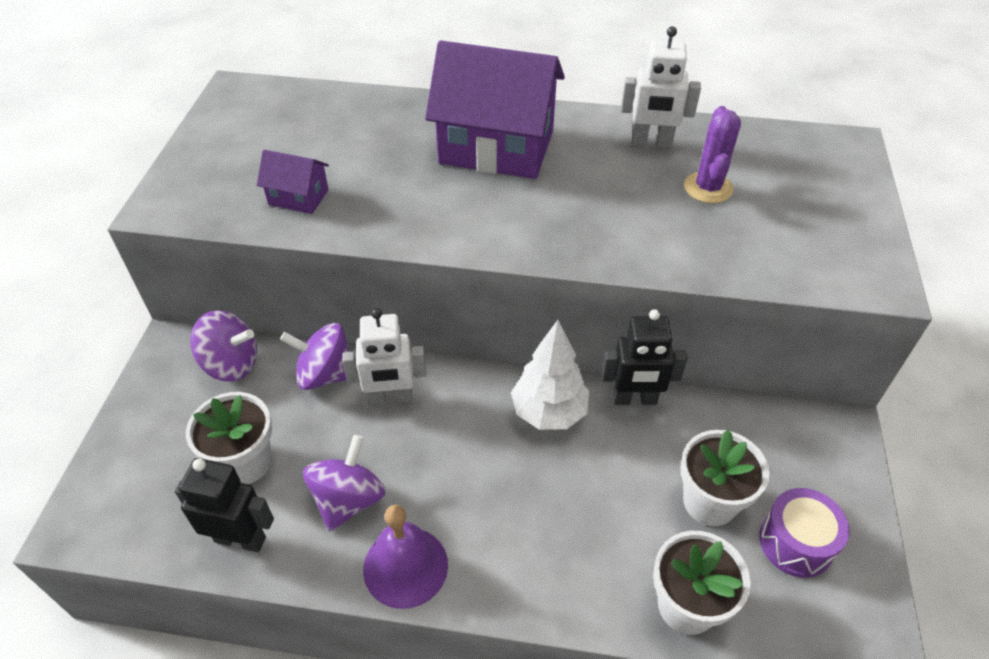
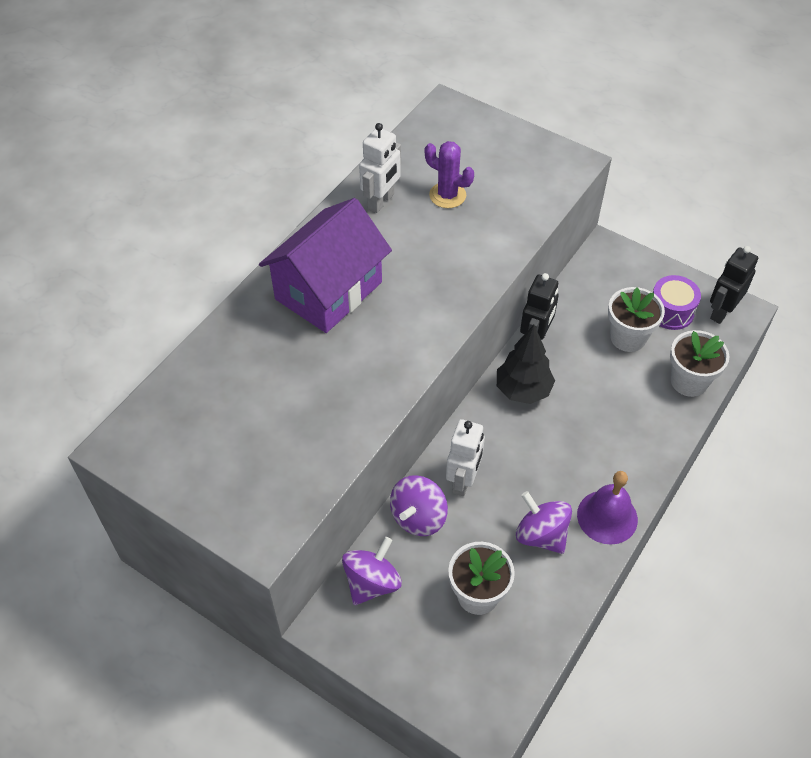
camera: 65 degrees left, 5 degrees up
black robot [174,458,274,552] -> black robot moved to [710,246,758,324]
purple house [257,150,329,214] -> none
white tree [511,320,590,430] -> black tree [497,325,555,404]

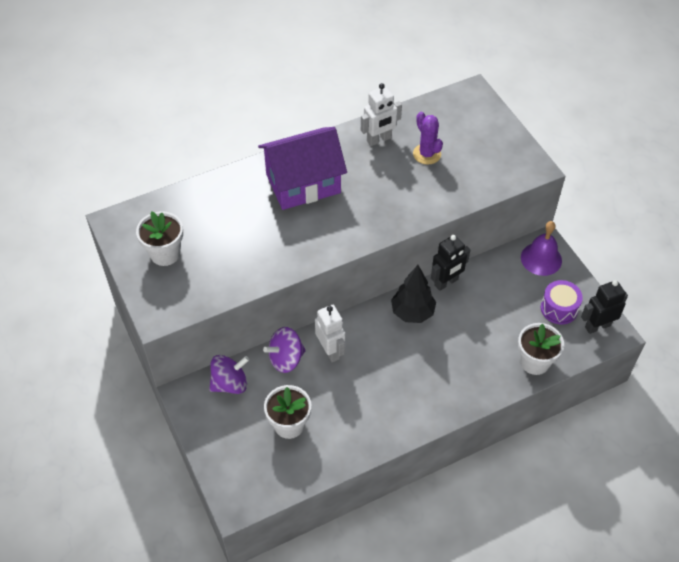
camera: 30 degrees right, 0 degrees up
white robot [446,419,485,496] -> white robot turned 75 degrees counterclockwise [315,305,346,362]
purple spinning top [516,491,572,554] -> none
purple bell [577,471,638,545] -> purple bell moved to [521,221,562,276]
white flower pot [608,287,665,352] -> white flower pot moved to [136,211,183,266]

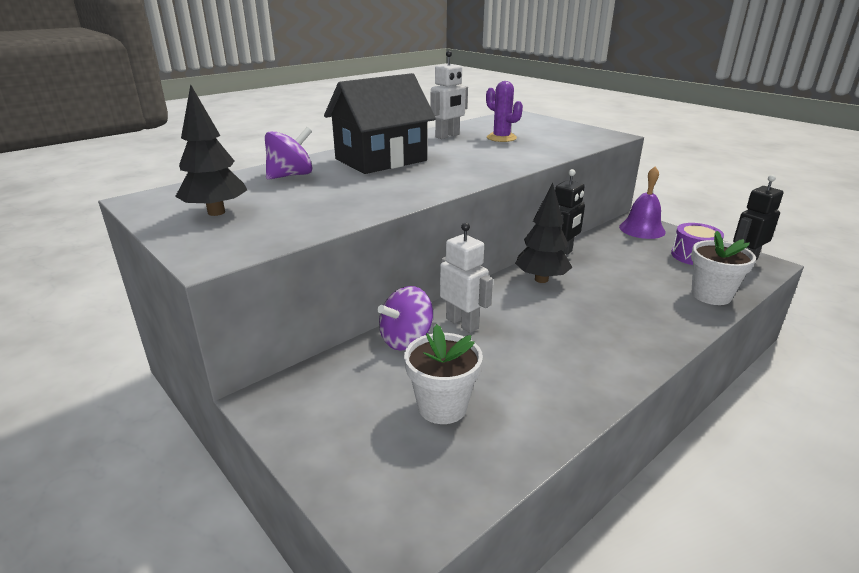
camera: 15 degrees left, 25 degrees down
white flower pot [136,211,183,266] -> black tree [175,84,247,216]
purple spinning top [209,355,249,394] -> purple spinning top moved to [265,127,312,180]
purple house [258,127,347,210] -> black house [324,73,436,174]

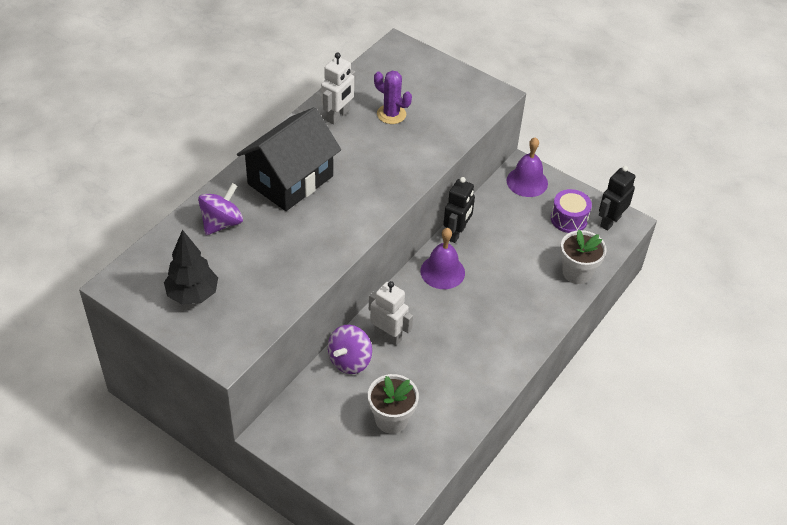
camera: 15 degrees left, 20 degrees up
black tree [515,183,573,283] -> purple bell [420,228,465,289]

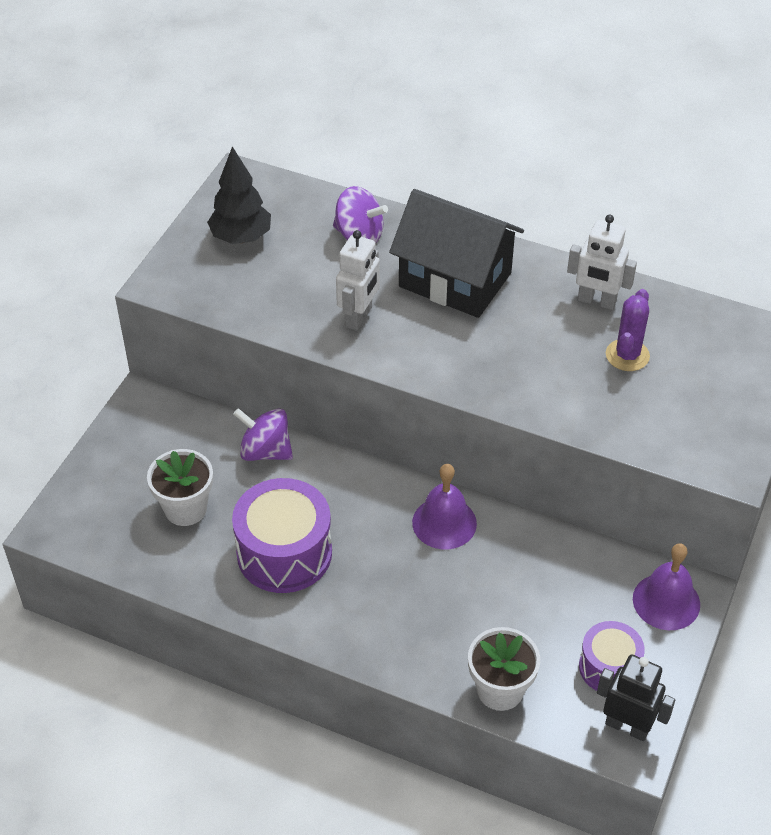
camera: 80 degrees right, 0 degrees up
white robot [369,281,413,346] -> white robot moved to [336,230,380,331]
black robot [443,177,475,243] -> none
none -> purple drum [232,478,332,593]

